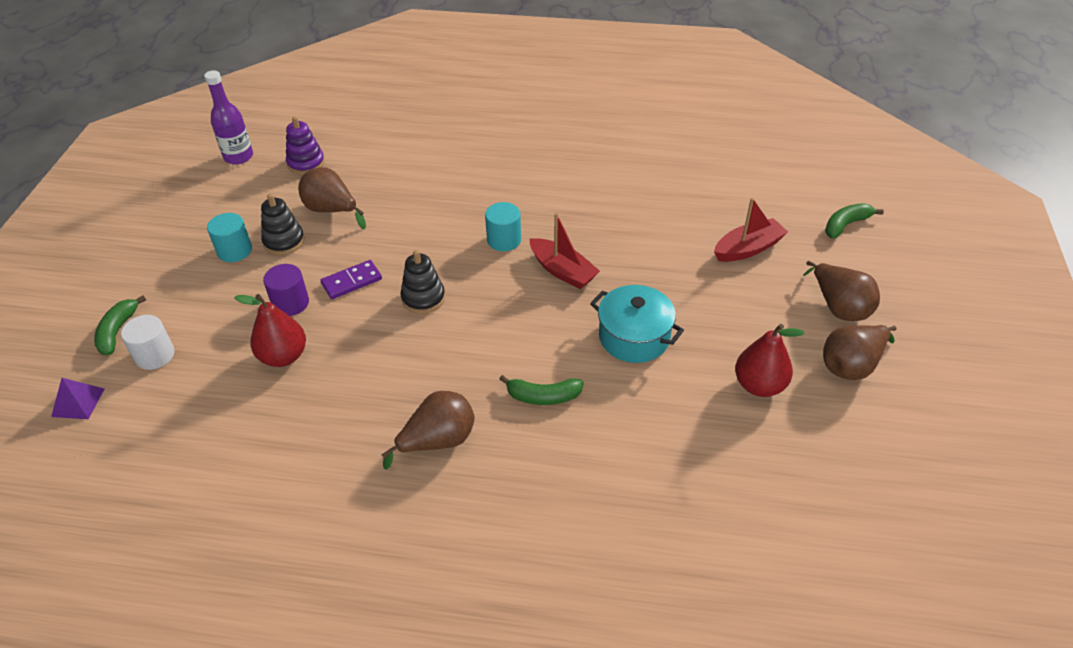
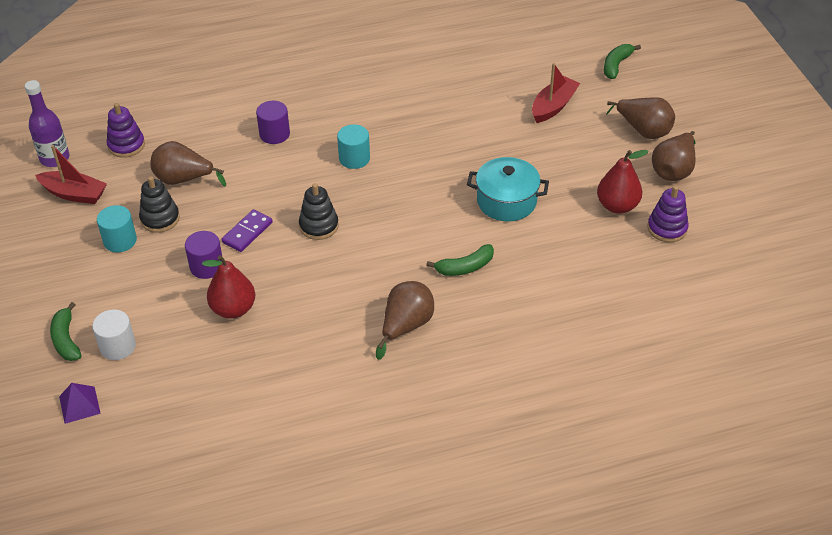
camera: 25 degrees left, 0 degrees up
red boat [530,213,600,289] -> red boat moved to [35,145,107,204]
none -> purple cylinder [256,101,290,144]
none -> purple stacking toy [648,186,689,243]

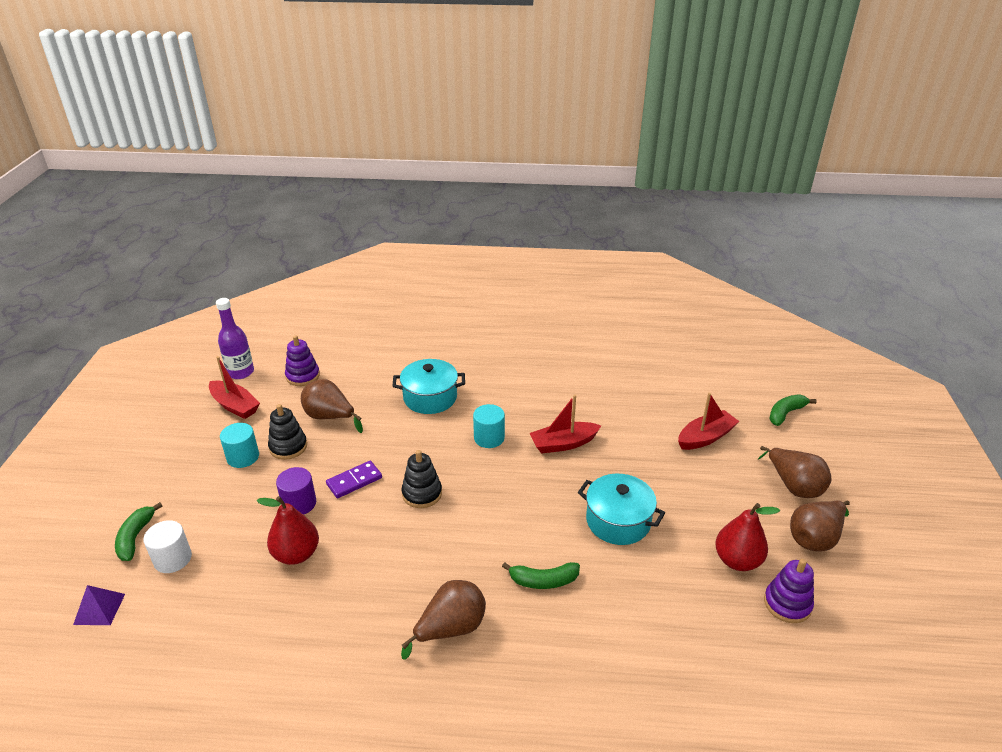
camera: 20 degrees right, 10 degrees down
purple cylinder [256,101,290,144] -> turquoise pot [393,359,465,414]
none -> red boat [529,395,601,454]

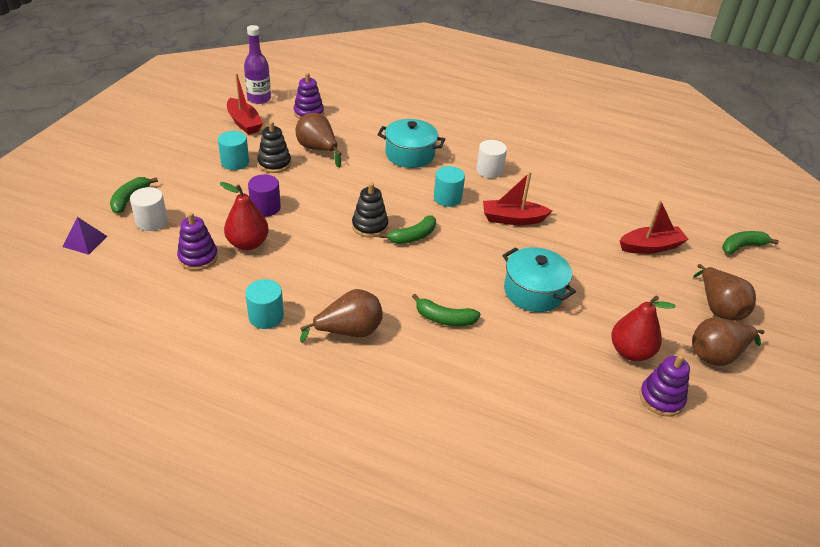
camera: 15 degrees right, 5 degrees up
purple domino [326,461,382,498] -> none
none -> purple stacking toy [177,212,218,271]
none -> turquoise cylinder [245,279,284,329]
none -> green banana [380,215,436,244]
none -> white cylinder [476,140,507,178]

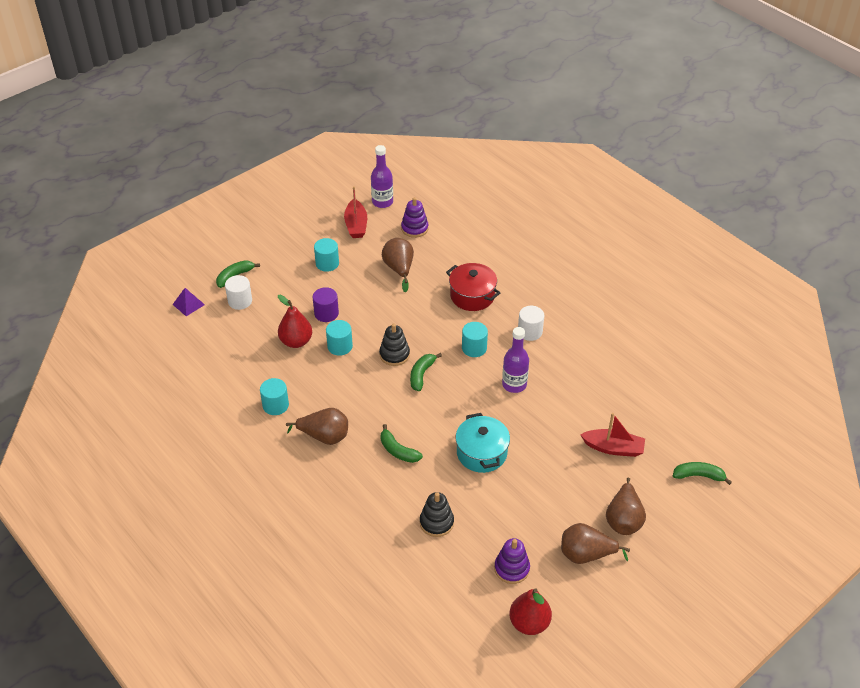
camera: 30 degrees right, 5 degrees up
purple stacking toy [177,212,218,271] -> none
black stacking toy [257,121,291,173] -> black stacking toy moved to [420,492,454,537]
turquoise pot [377,119,445,168] -> red pot [446,263,500,311]
green banana [380,215,436,244] -> green banana turned 120 degrees clockwise [410,353,442,392]
red boat [483,172,552,225] -> purple bottle [502,327,529,393]
red pear [611,296,676,361] -> red pear moved to [509,589,552,635]
none -> turquoise cylinder [326,320,353,356]

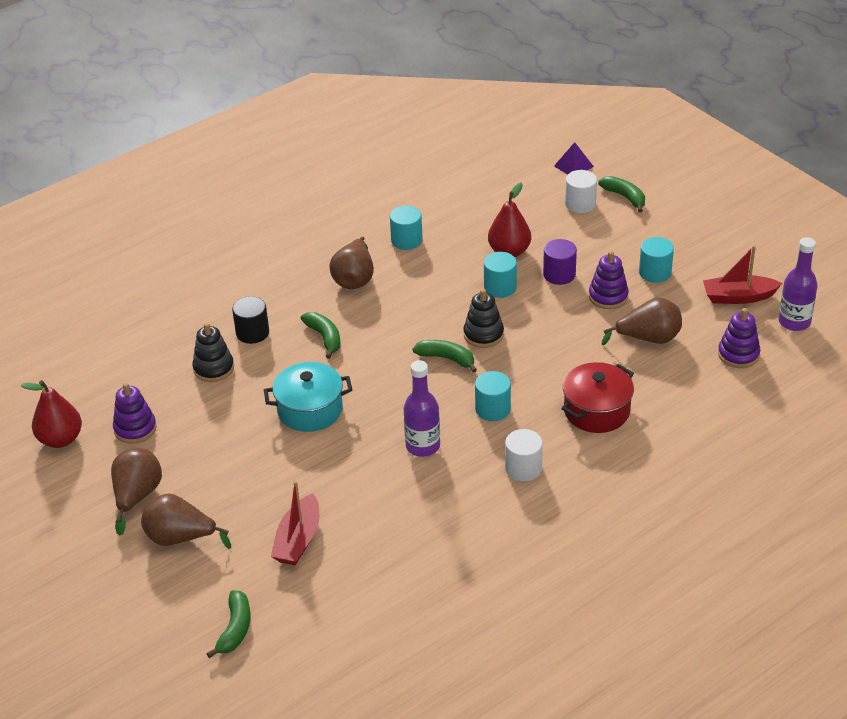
camera: 95 degrees right, 5 degrees down
green banana [381,424,423,463] -> green banana turned 105 degrees clockwise [301,312,341,359]
none -> black cylinder [232,296,269,344]
none -> purple stacking toy [589,251,629,309]

